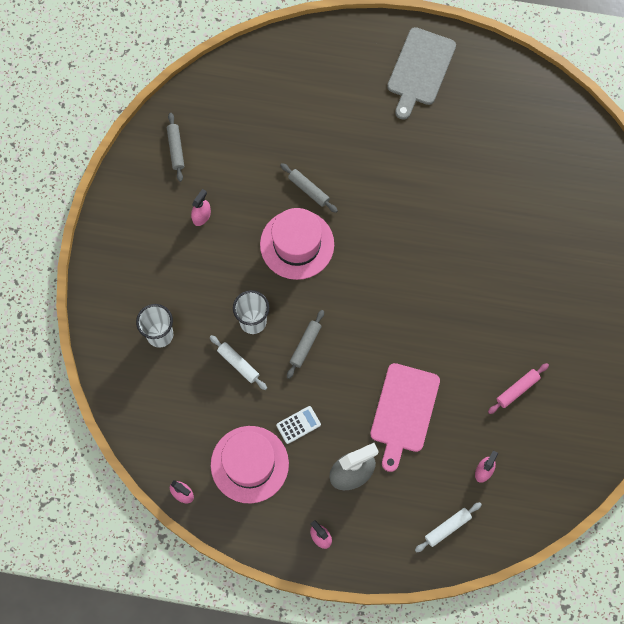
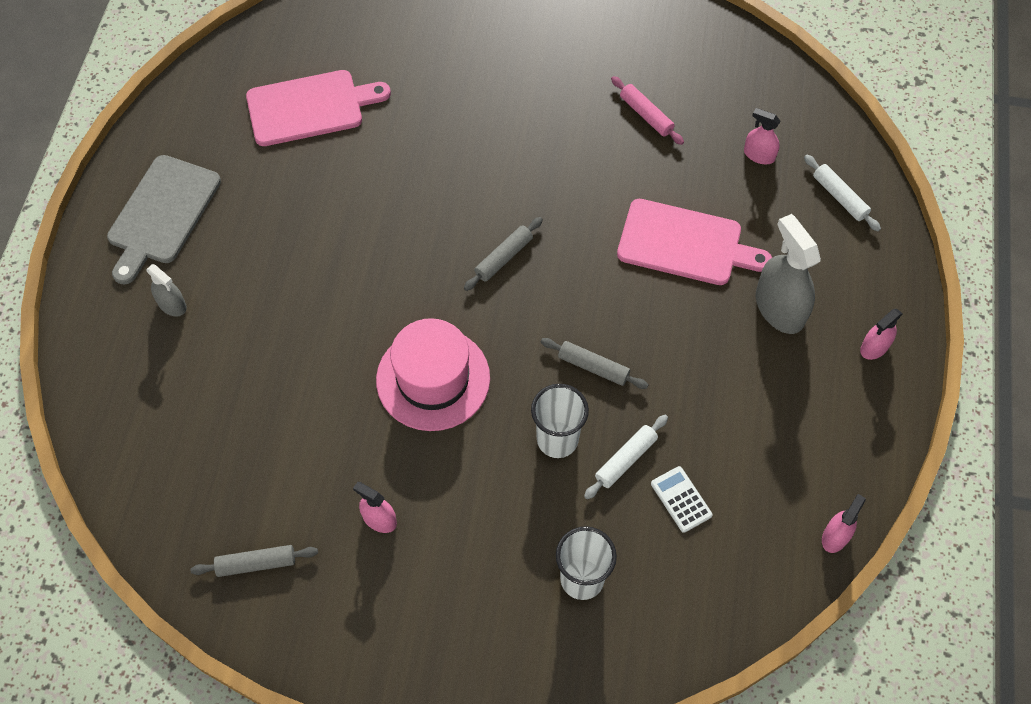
camera: 90 degrees left, 10 degrees down
pink hat [211,426,289,503] -> none
white calculator [276,406,321,444] -> white calculator moved to [651,466,712,533]
grey rolling pin [280,163,338,213] -> grey rolling pin moved to [464,217,543,291]
grey cutting board [387,27,456,120] -> grey cutting board turned 90 degrees clockwise [107,155,221,285]
none -> grey spray bottle [146,264,187,317]
none -> pink cutting board [246,70,391,146]

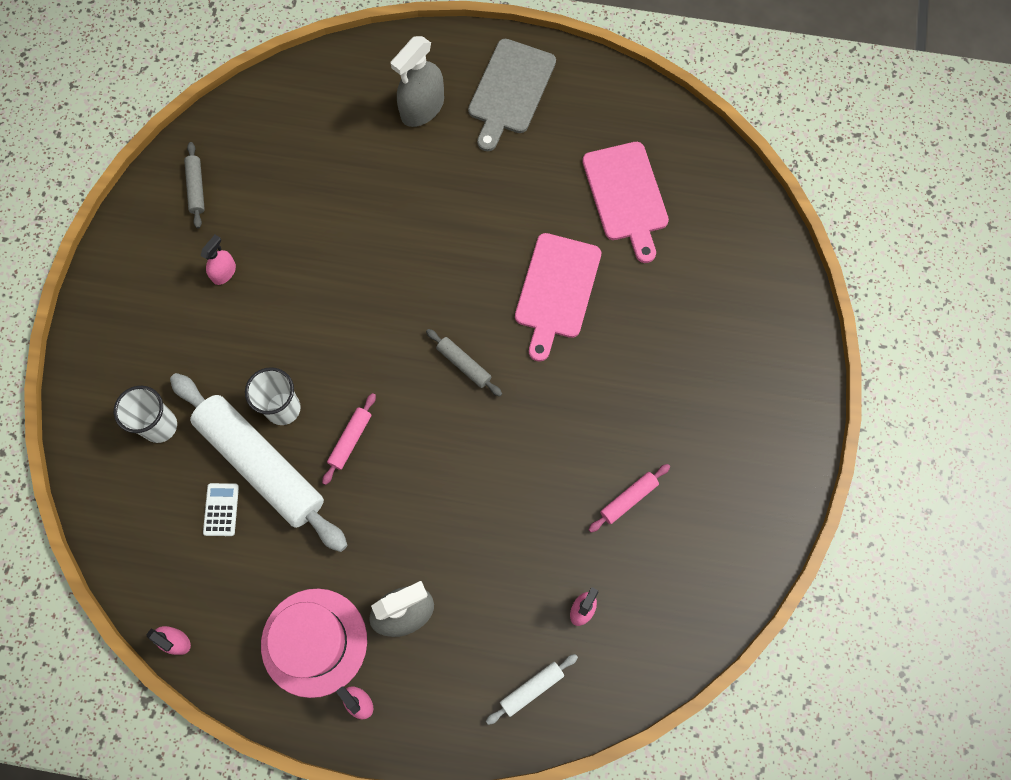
camera: 90 degrees right, 10 degrees up
grey cutting board [107,155,221,285] -> grey cutting board turned 90 degrees counterclockwise [468,39,556,151]
grey spray bottle [146,264,187,317] -> grey spray bottle [391,36,444,127], size x1.85
pink hat [376,318,490,431] -> pink hat moved to [261,588,367,698]
grey rolling pin [541,338,649,389] -> pink rolling pin [322,393,376,485]
white rolling pin [584,415,668,499] -> white rolling pin [170,373,347,552], size x2.41
pink cutting board [617,199,772,285] -> pink cutting board moved to [515,233,601,362]
white calculator [651,466,712,533] -> white calculator turned 60 degrees counterclockwise [203,483,239,536]

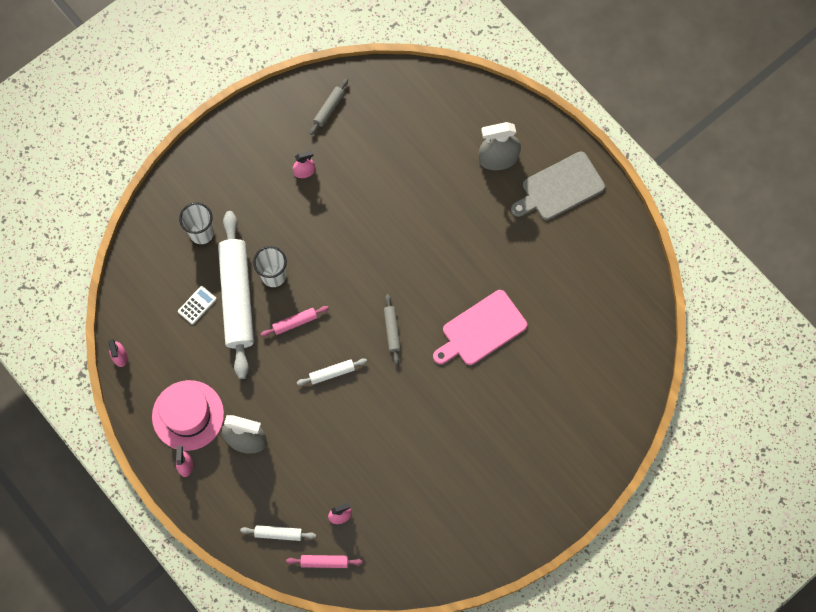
camera: 40 degrees right, 0 degrees up
pink cutting board [582,142,669,263] -> none
pink rolling pin [588,464,670,532] -> pink rolling pin moved to [286,555,363,568]
none -> white rolling pin [297,358,367,385]

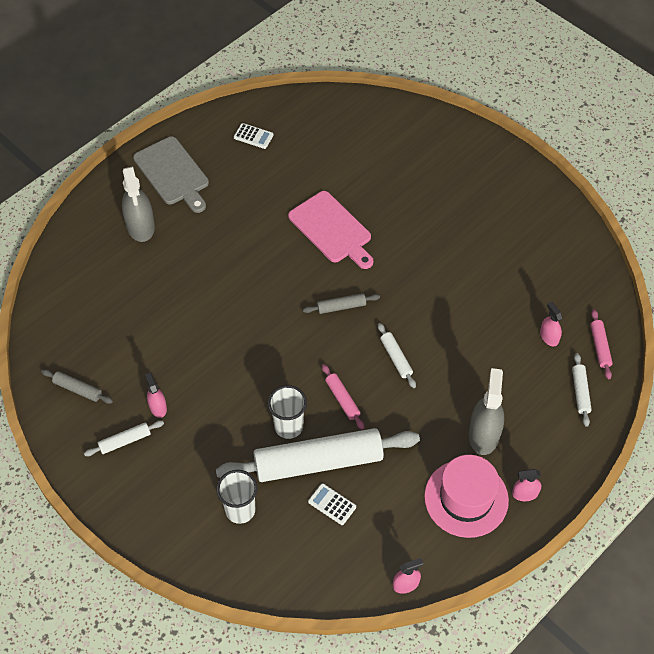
camera: 95 degrees left, 15 degrees down
none -> white rolling pin [84,420,164,456]
none -> white calculator [234,123,274,149]

